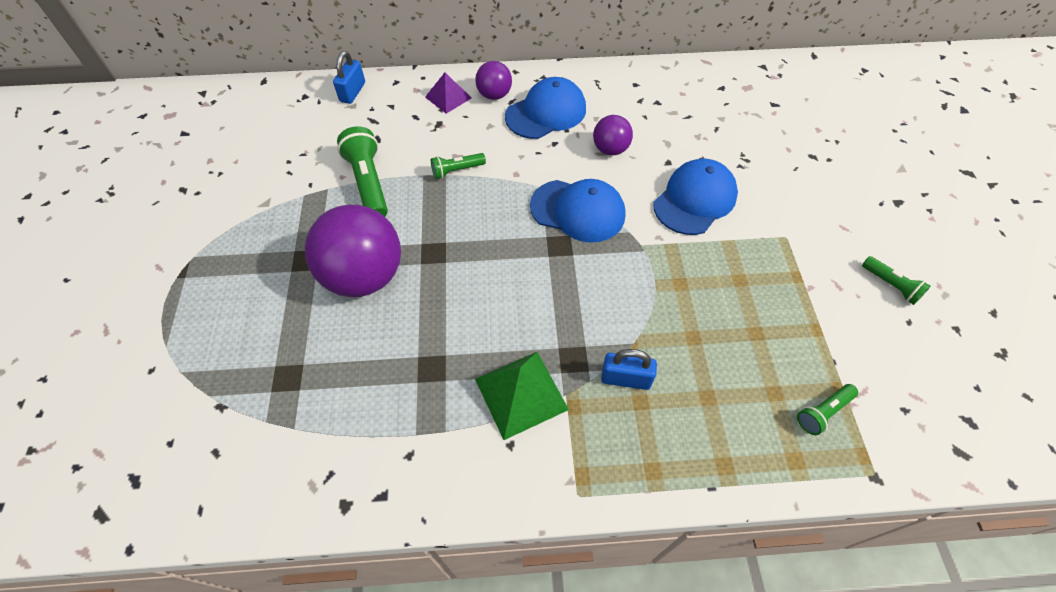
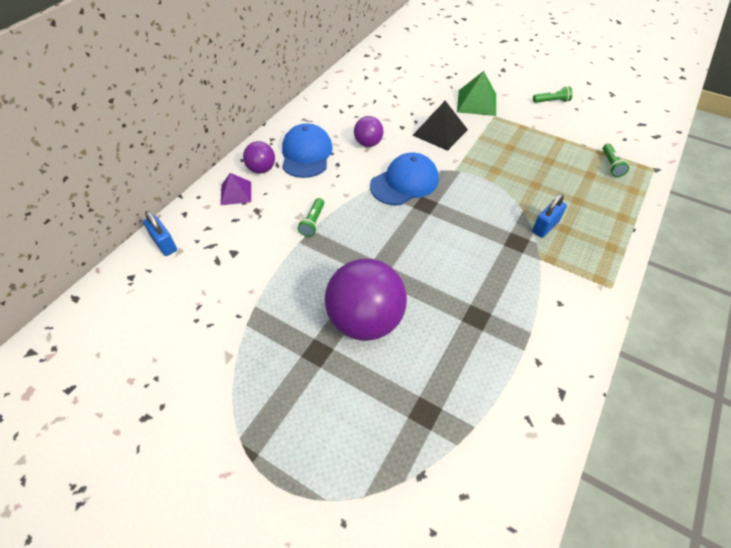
camera: 55 degrees left, 5 degrees down
green flashlight [337,126,388,216] -> none
green pyramid [475,352,569,440] -> green pyramid moved to [457,71,496,116]
blue cap [653,159,738,235] -> black pyramid [412,101,468,151]

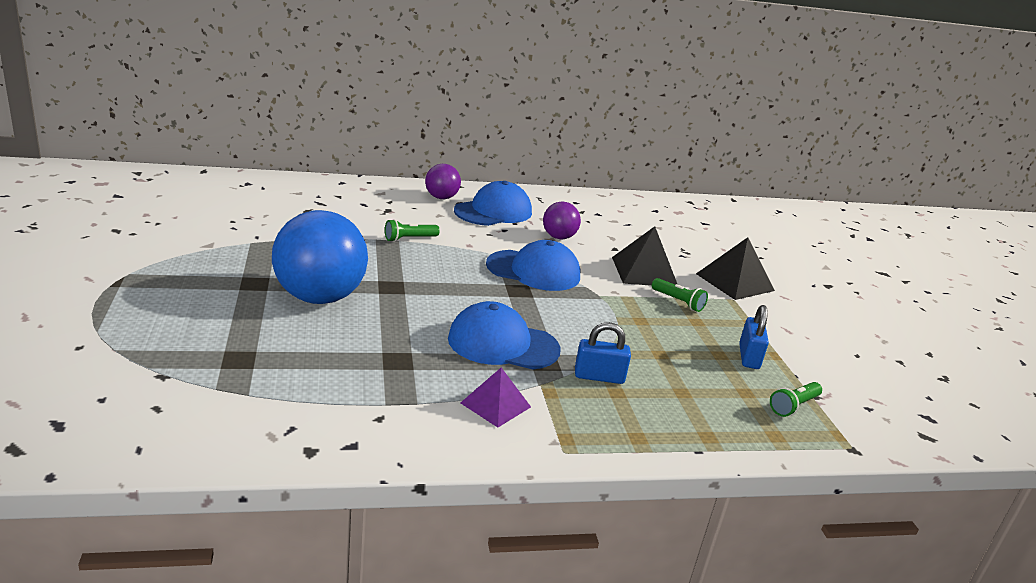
camera: 45 degrees right, 25 degrees down
blue padlock [143,211,177,256] -> blue padlock moved to [739,305,769,369]
purple pyramid [221,173,251,205] -> purple pyramid moved to [461,368,531,427]
purple ball [325,259,407,341] -> blue ball [272,210,368,304]
green pyramid [457,71,496,116] -> black pyramid [696,237,775,300]
green flashlight [533,86,573,103] -> green flashlight moved to [652,278,708,312]
none -> blue cap [448,301,561,370]

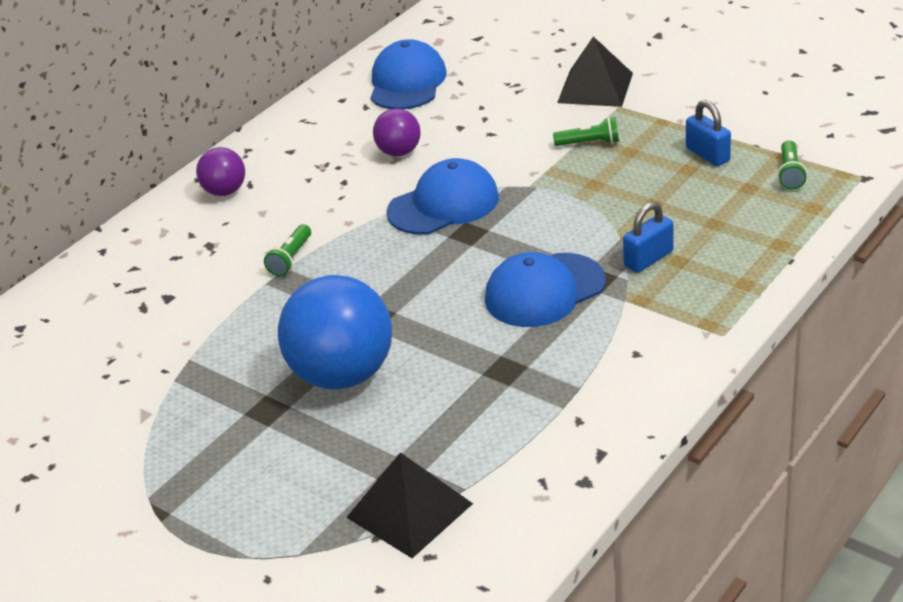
camera: 35 degrees left, 10 degrees up
blue cap [454,181,532,226] -> blue cap moved to [370,39,446,109]
purple pyramid [461,368,531,427] -> none
black pyramid [612,226,677,286] -> black pyramid moved to [346,452,473,558]

